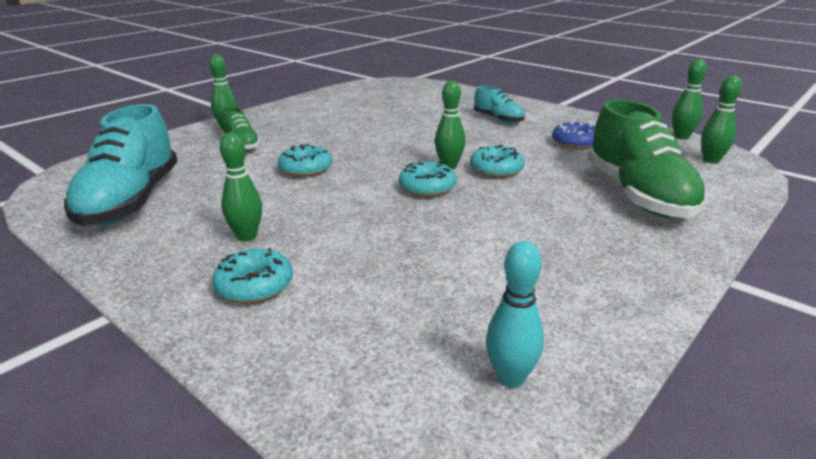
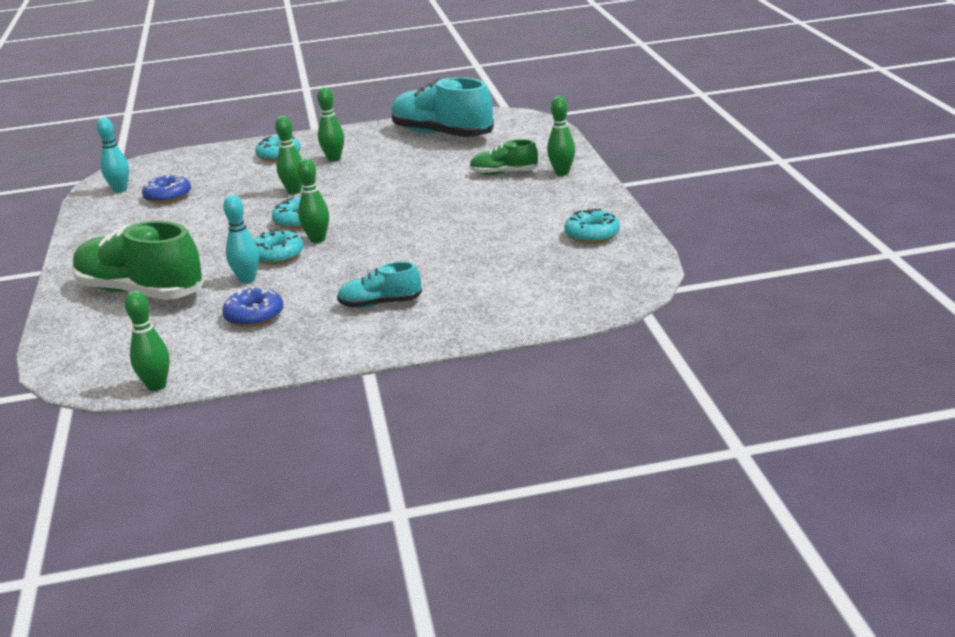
camera: 130 degrees right, 0 degrees up
turquoise donut [278,144,332,177] -> turquoise donut moved to [564,209,620,244]
green bowling pin [701,76,742,164] -> green bowling pin moved to [275,116,302,194]
none -> blue donut [142,174,191,204]
none -> turquoise bowling pin [223,195,259,284]

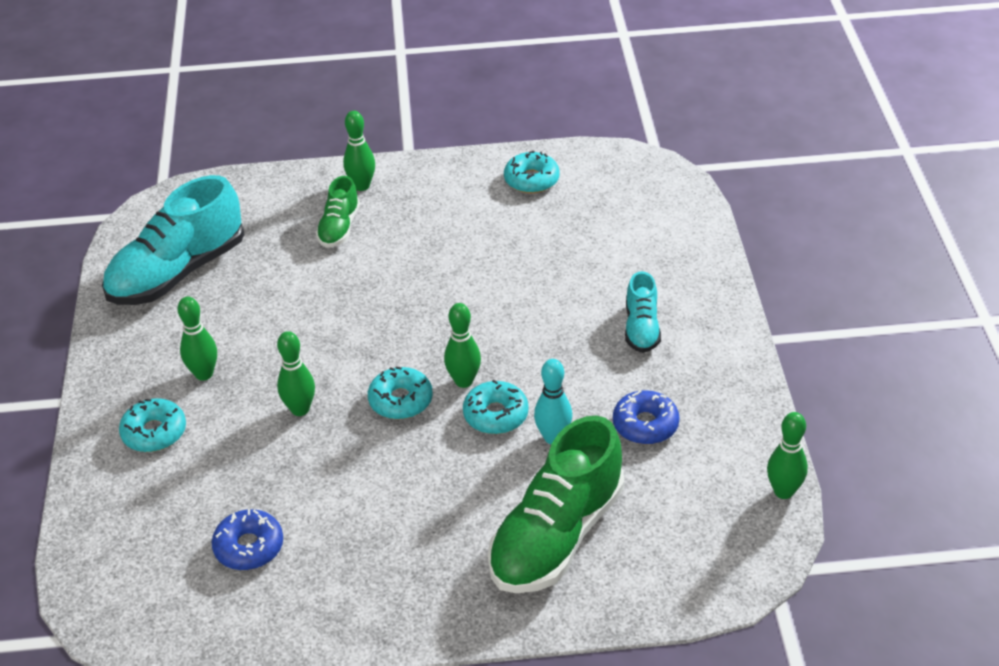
camera: 85 degrees left, 15 degrees up
turquoise bowling pin [97,117,129,193] -> none

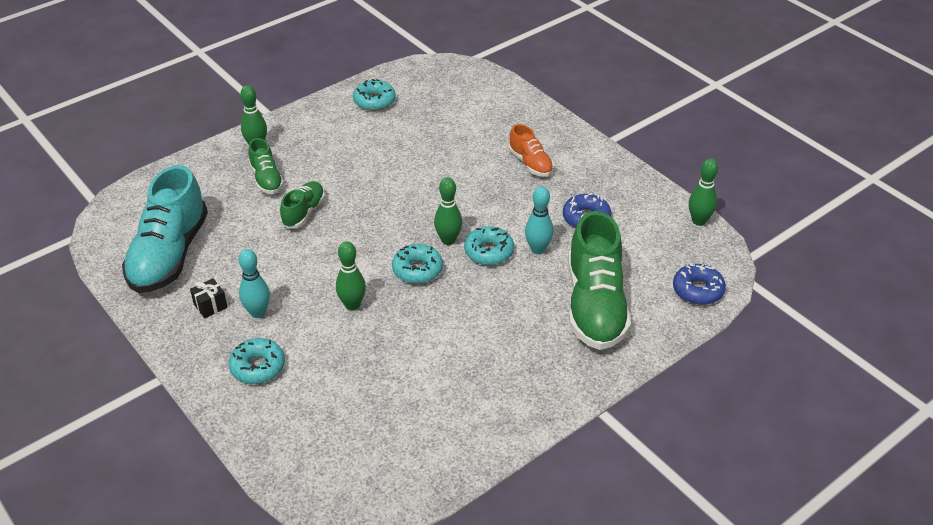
camera: 35 degrees left, 0 degrees up
green bowling pin [178,297,217,381] -> turquoise bowling pin [238,249,270,318]
blue donut [212,509,283,570] -> blue donut moved to [673,264,726,305]
turquoise shoe [625,271,661,353] -> orange shoe [509,124,554,177]
none -> black gift [190,278,228,318]
none -> green shoe [280,181,325,229]

